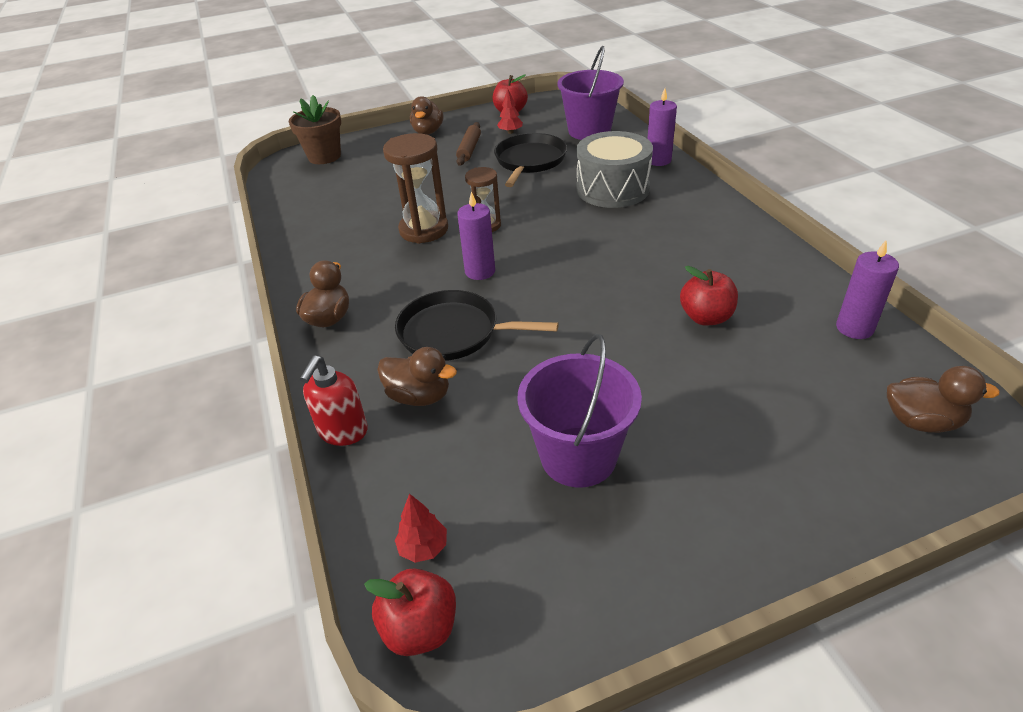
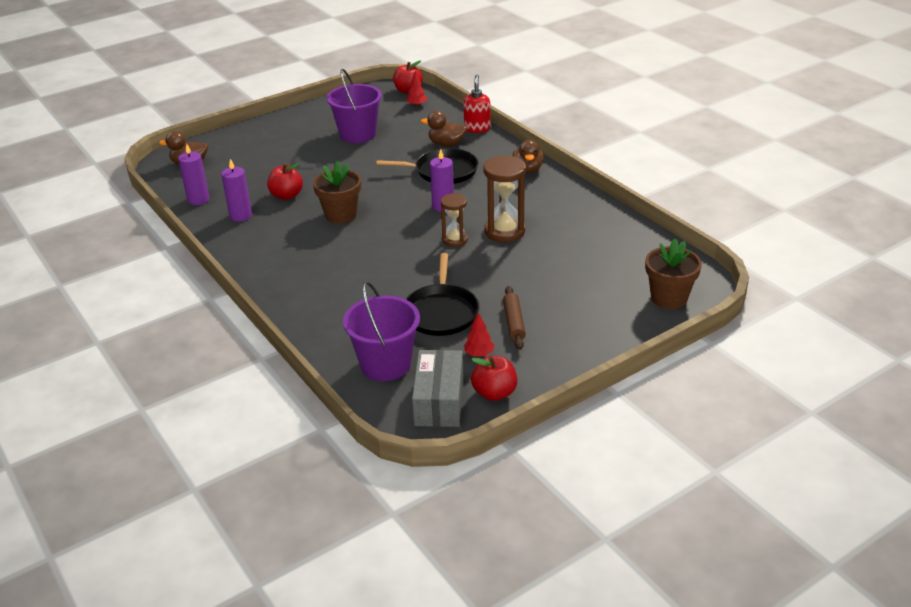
camera: 165 degrees right, 5 degrees down
brown duck [410,96,443,135] -> none
grey drum [576,131,653,208] -> none
purple candle [647,88,677,166] -> purple candle moved to [221,159,252,222]
none -> brown flower pot [313,161,361,224]
none -> grey box [412,350,463,427]

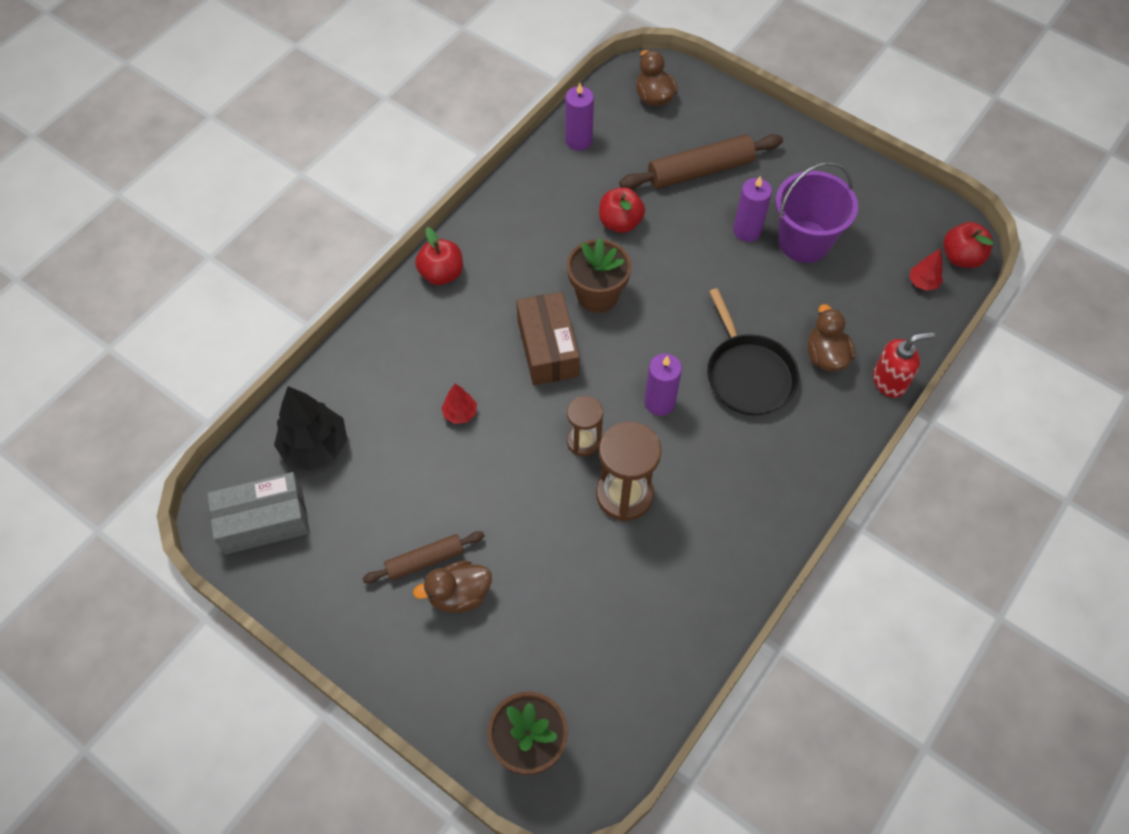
camera: 70 degrees right, 25 degrees up
purple candle [221,159,252,222] -> purple candle moved to [733,176,772,242]
purple bucket [343,282,420,381] -> black tree [274,386,348,470]
black pan [406,253,480,336] -> none
red tree [464,313,494,357] -> red tree moved to [441,384,477,424]
red apple [471,356,517,401] -> red apple moved to [415,227,463,285]
brown duck [513,140,544,173] -> brown duck moved to [413,561,492,613]
none -> brown box [516,292,580,385]
none -> brown rolling pin [619,134,783,189]

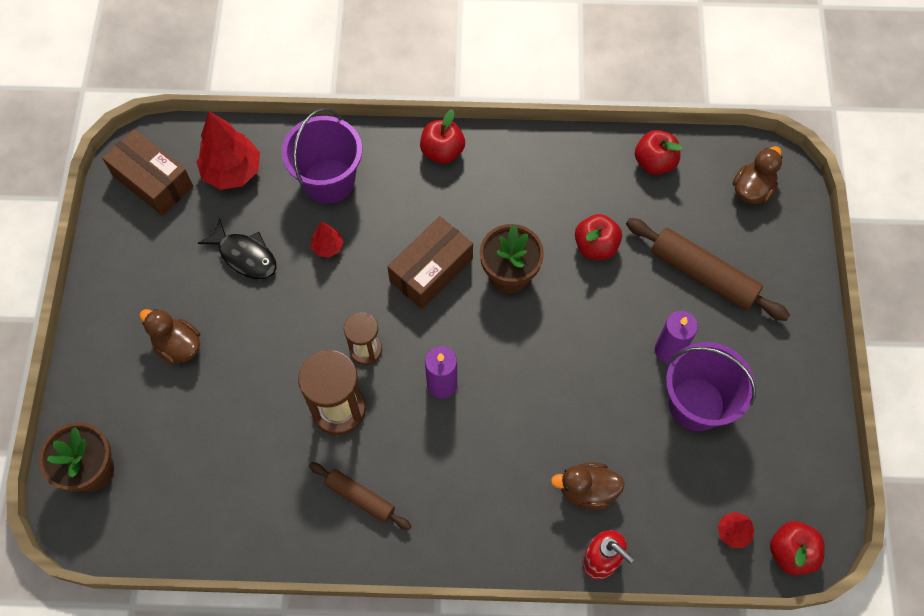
camera: 55 degrees right, 5 degrees up
grey box [207,472,310,554] -> brown box [102,129,193,216]
black tree [274,386,348,470] -> red tree [196,111,260,190]
brown rolling pin [362,531,485,583] -> brown rolling pin moved to [309,462,411,530]
purple candle [565,83,594,151] -> red apple [635,130,683,175]
black pan [707,288,799,416] -> none
brown duck [807,304,855,371] -> brown duck turned 135 degrees counterclockwise [551,462,625,510]
none -> black fish [198,219,277,279]
none -> purple bucket [282,108,362,204]

